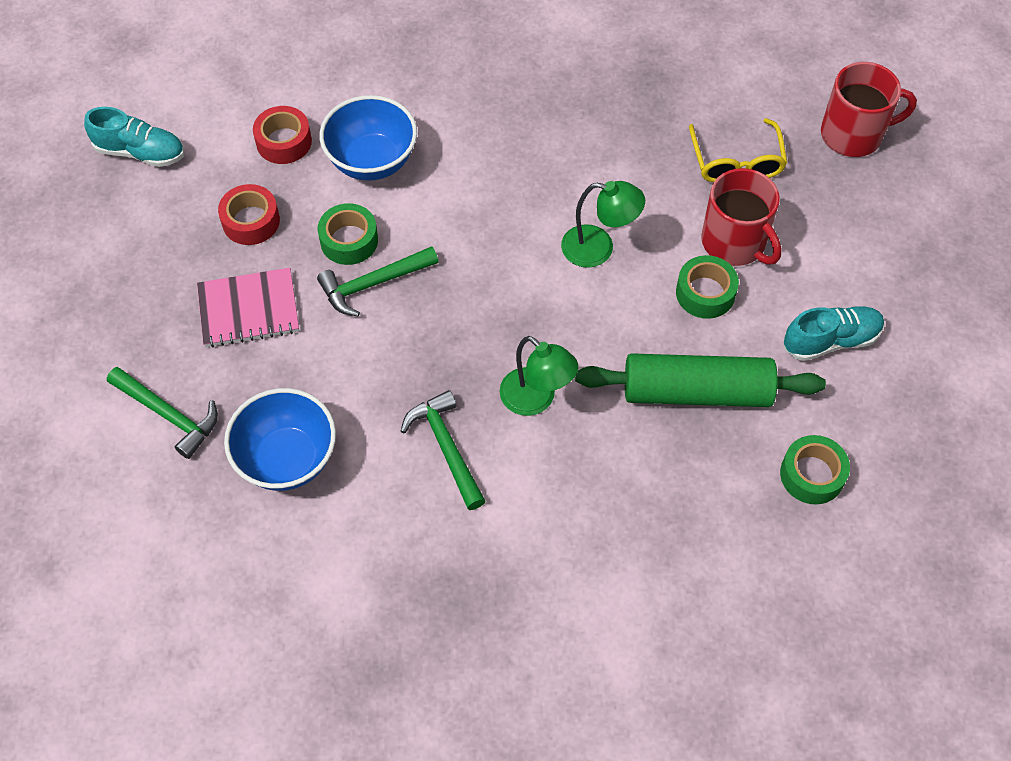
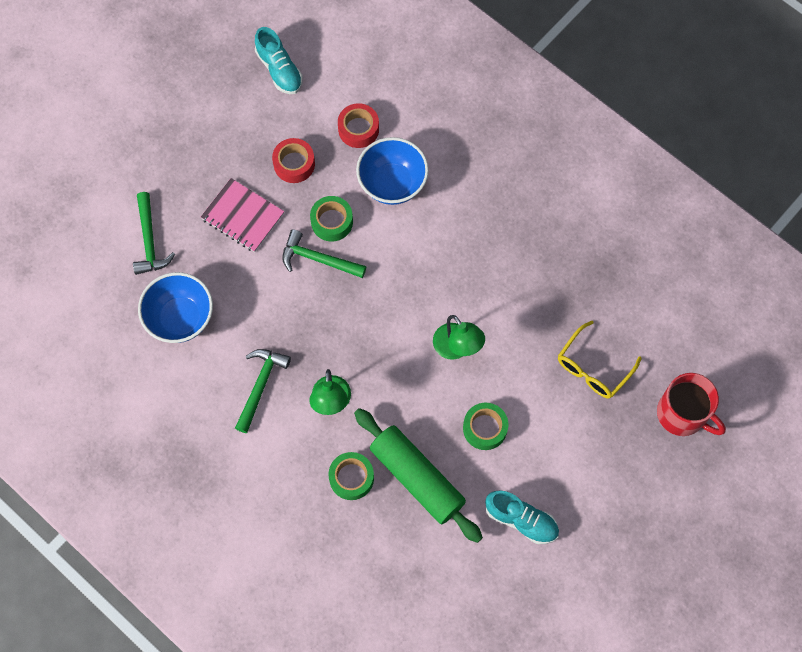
camera: 45 degrees right, 10 degrees up
red mug [701,168,782,266] -> none
green tape [780,435,850,505] -> green tape moved to [328,452,374,500]

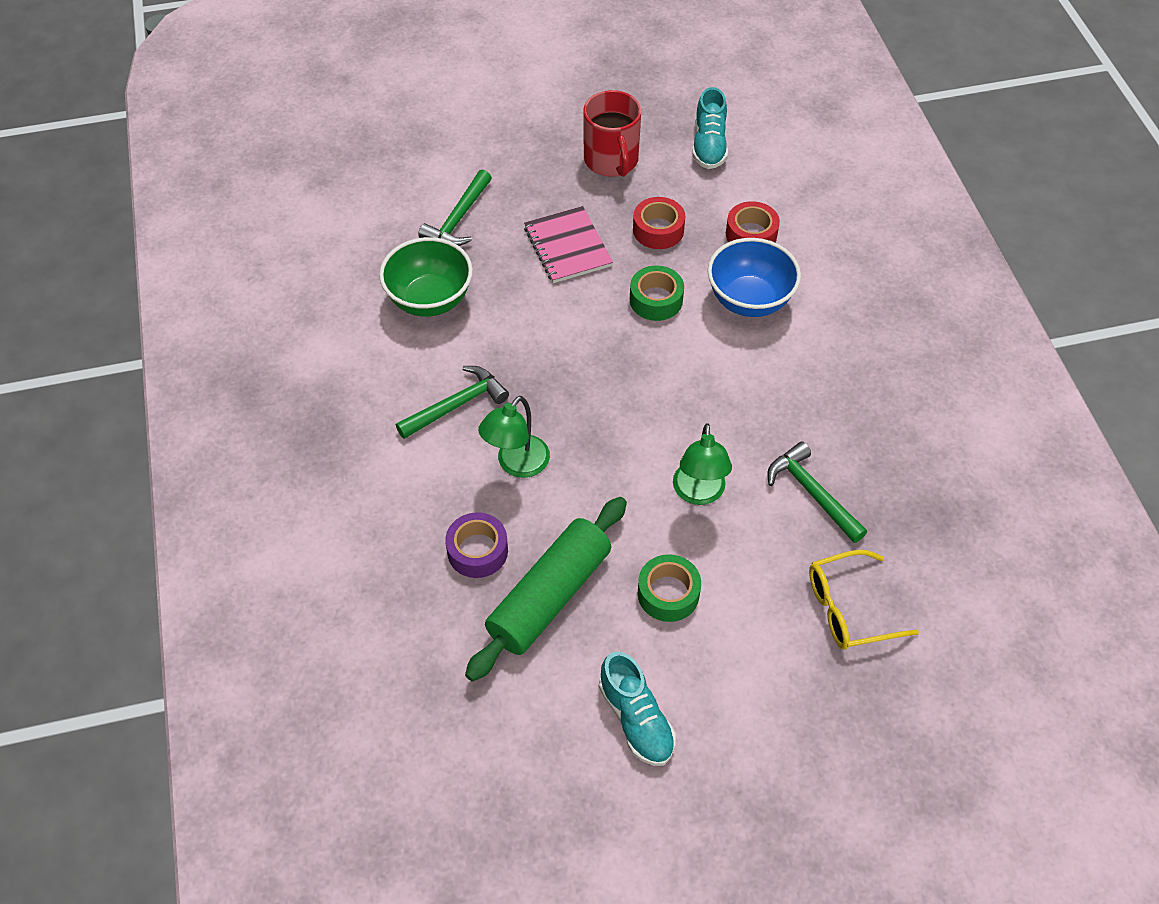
camera: 35 degrees right, 15 degrees down
blue bowl [138,272,213,343] -> green bowl [379,237,473,317]
green hammer [282,230,367,278] -> green hammer moved to [767,441,867,543]
green tape [328,452,374,500] -> purple tape [445,512,508,578]
green rolling pin [354,408,483,543] -> green rolling pin turned 45 degrees clockwise [465,497,627,682]
red mug [657,373,726,436] -> red mug moved to [583,90,641,177]

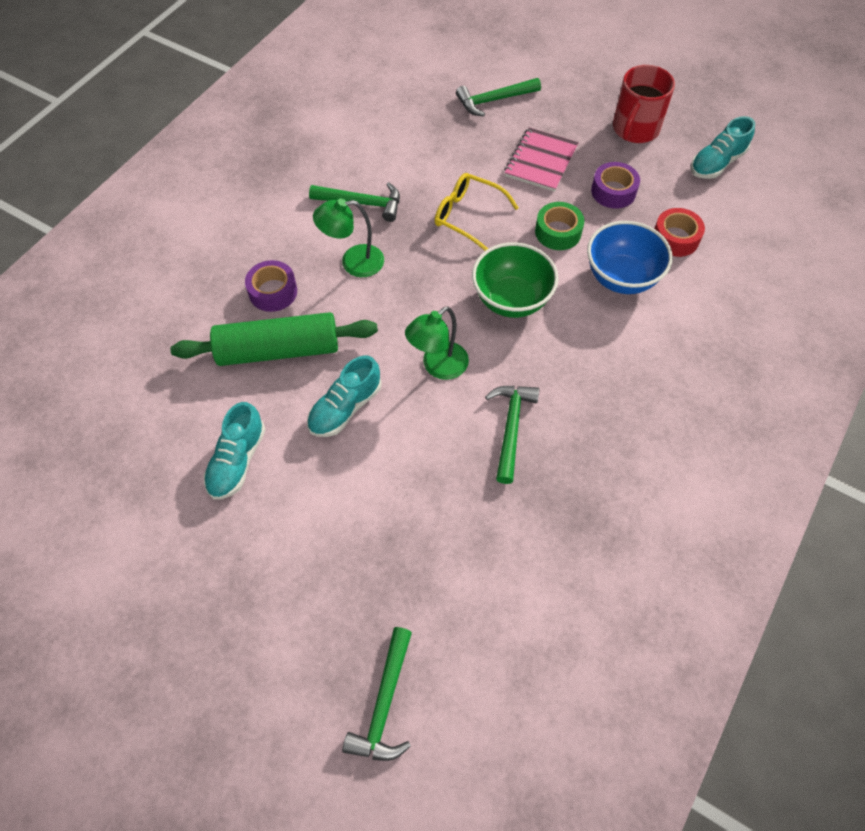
camera: 45 degrees right, 5 degrees up
green bowl [379,237,473,317] -> green bowl moved to [472,242,559,318]
red tape [633,197,685,249] -> purple tape [591,162,640,209]
green tape [638,554,701,622] -> turquoise shoe [307,355,382,437]
yellow glasses [809,550,919,650] -> yellow glasses moved to [434,173,519,251]
none -> green hammer [342,627,412,761]

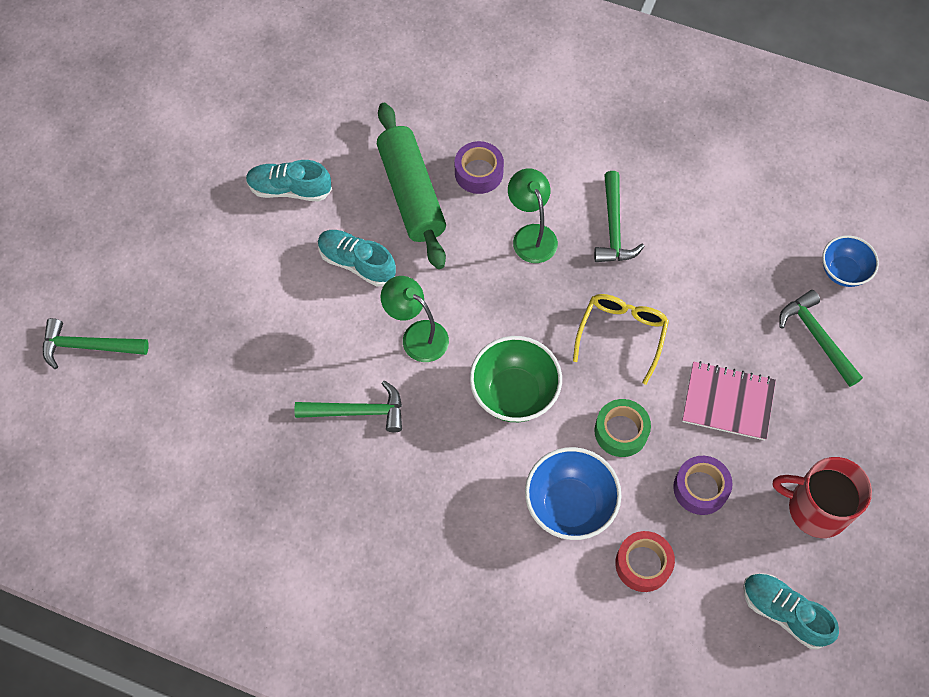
camera: 80 degrees right, 5 degrees up
none -> blue bowl [822,235,879,287]

